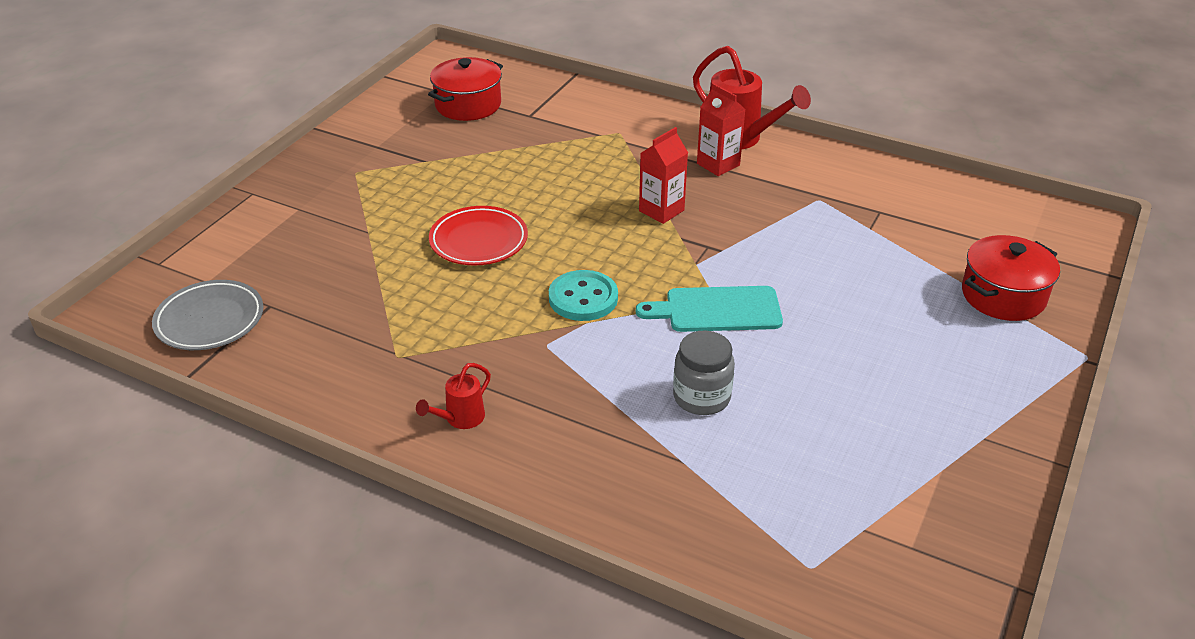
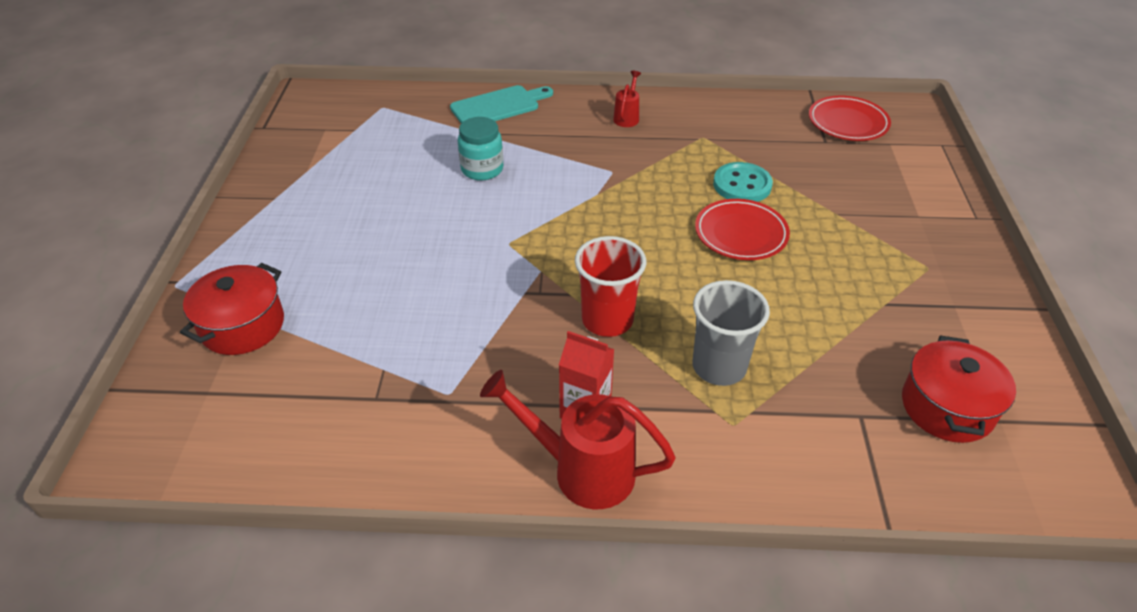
camera: 155 degrees right, 5 degrees up
grey plate [152,280,263,350] -> red plate [809,96,891,141]
turquoise button [549,270,618,321] -> turquoise button moved to [713,162,773,202]
turquoise cutting board [636,286,783,332] -> turquoise cutting board moved to [450,85,553,123]
red carton [639,127,688,224] -> red cup [575,236,646,337]
grey jar [673,330,735,415] -> turquoise jar [458,117,503,181]
none -> grey cup [692,280,770,386]

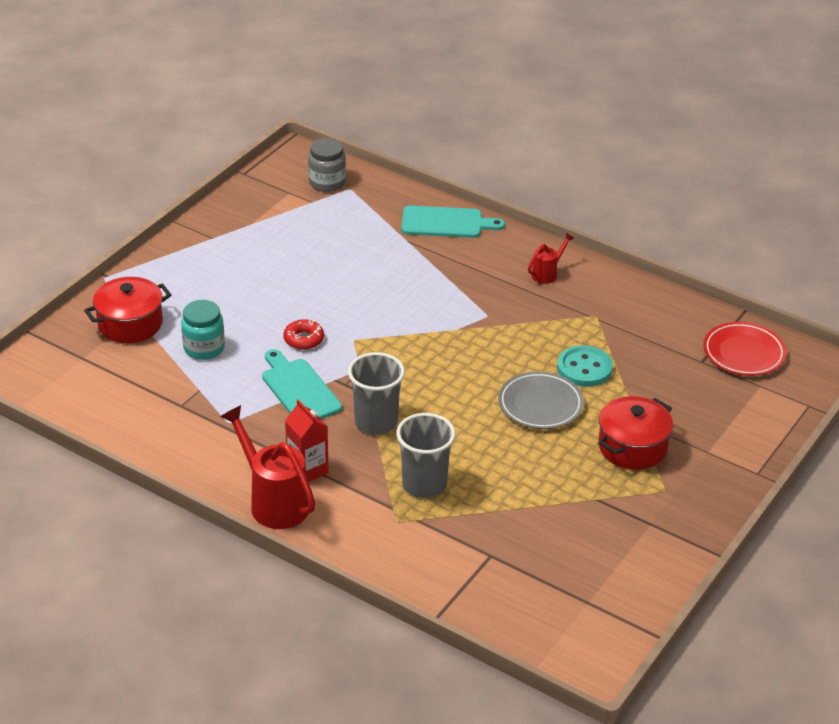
camera: 30 degrees right, 5 degrees down
turquoise jar [458,117,503,181] -> turquoise jar moved to [181,300,225,360]
red cup [575,236,646,337] -> grey cup [348,352,405,435]
red plate [695,199,790,260] -> grey plate [499,371,584,429]
red pot [902,335,1016,443] -> red pot moved to [598,396,673,470]
none -> turquoise cutting board [262,349,342,419]
none -> red donut [283,319,324,350]
none -> grey jar [308,138,346,192]

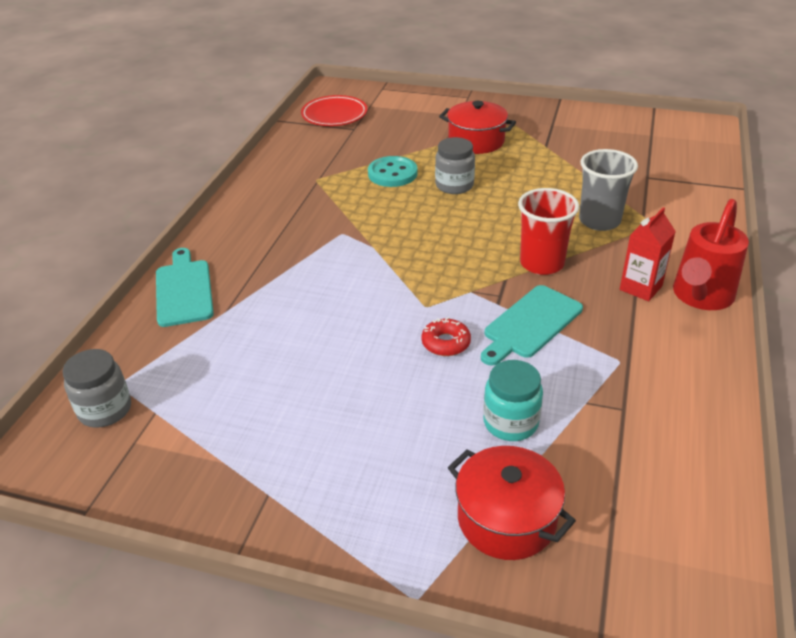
camera: 105 degrees left, 0 degrees up
grey cup [348,352,405,435] -> red cup [518,188,579,275]
grey plate [499,371,584,429] -> grey jar [435,137,475,194]
red watering can [528,233,575,284] -> none

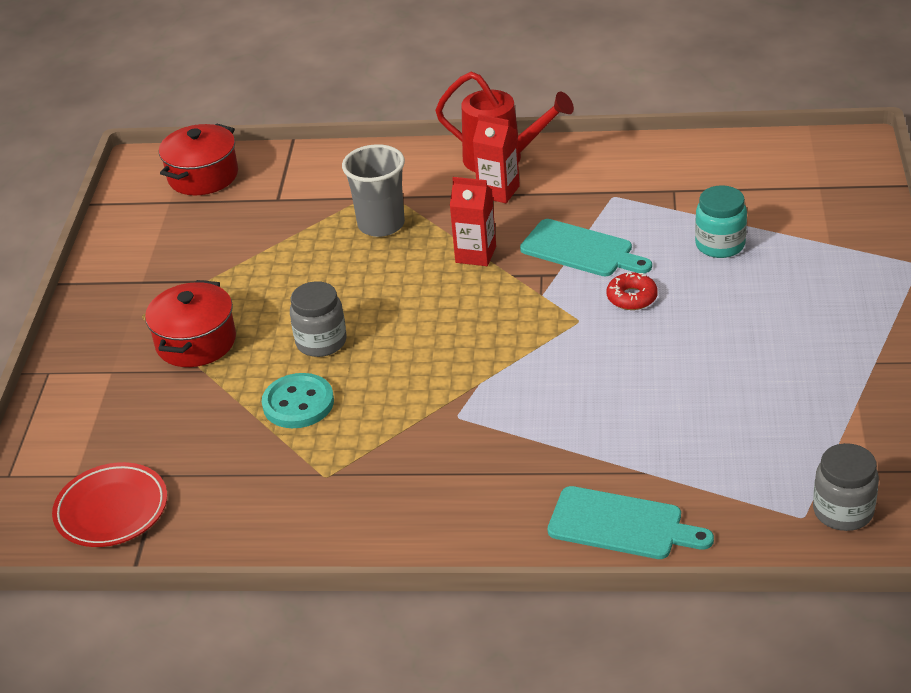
camera: 100 degrees left, 0 degrees up
turquoise cutting board [156,248,214,327] -> turquoise cutting board turned 135 degrees counterclockwise [548,486,714,559]
red pot [448,446,576,560] -> red pot moved to [159,123,238,195]
red cup [518,188,579,275] -> red carton [450,177,496,266]

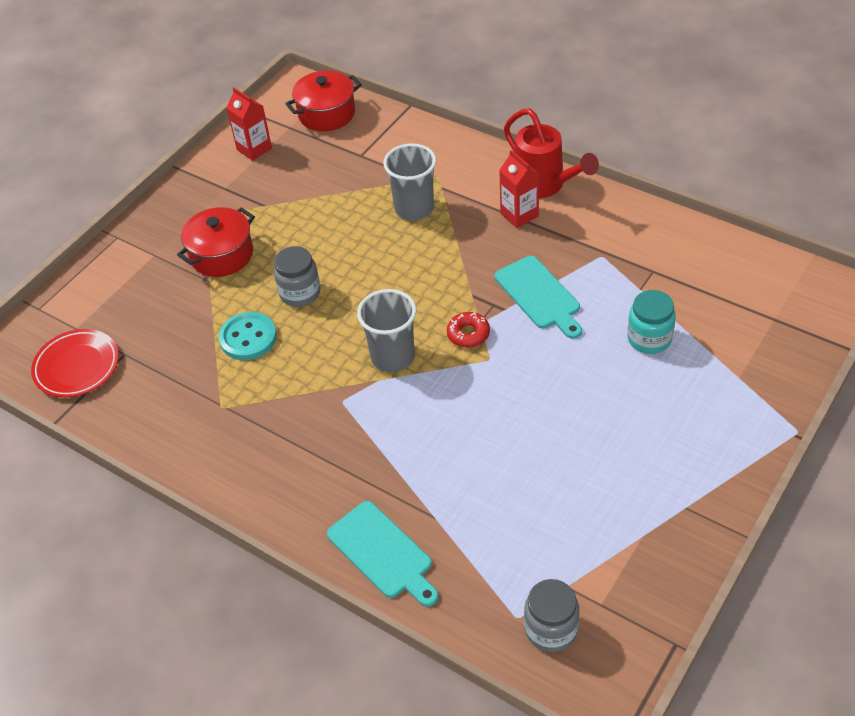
camera: 30 degrees right, 10 degrees up
red carton [450,177,496,266] -> red carton moved to [226,87,272,161]
red donut [607,272,658,310] -> red donut moved to [447,312,490,348]
none -> grey cup [357,289,416,372]

